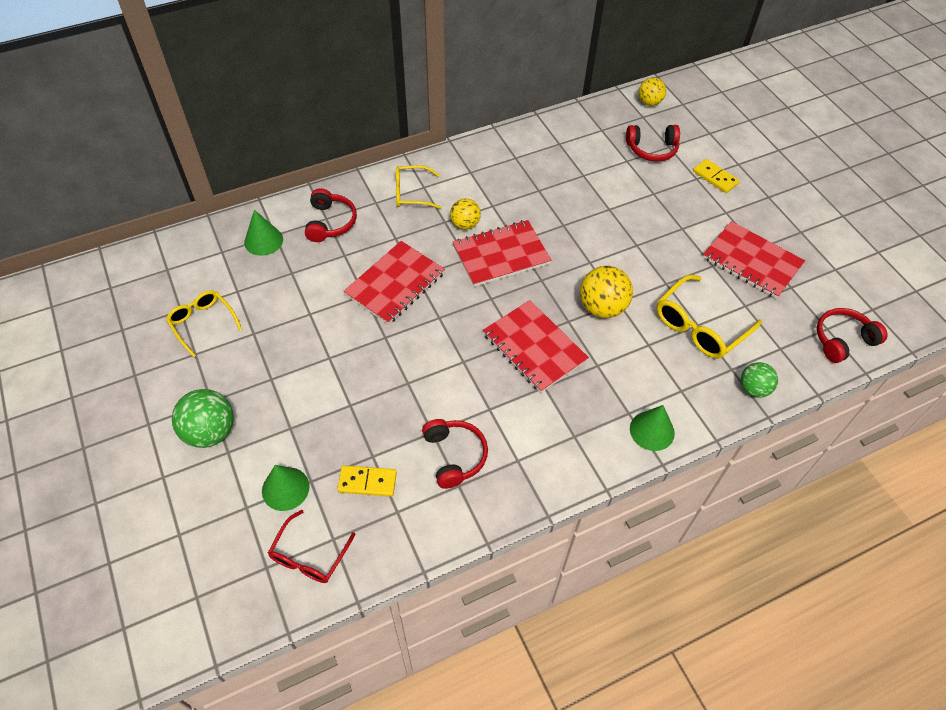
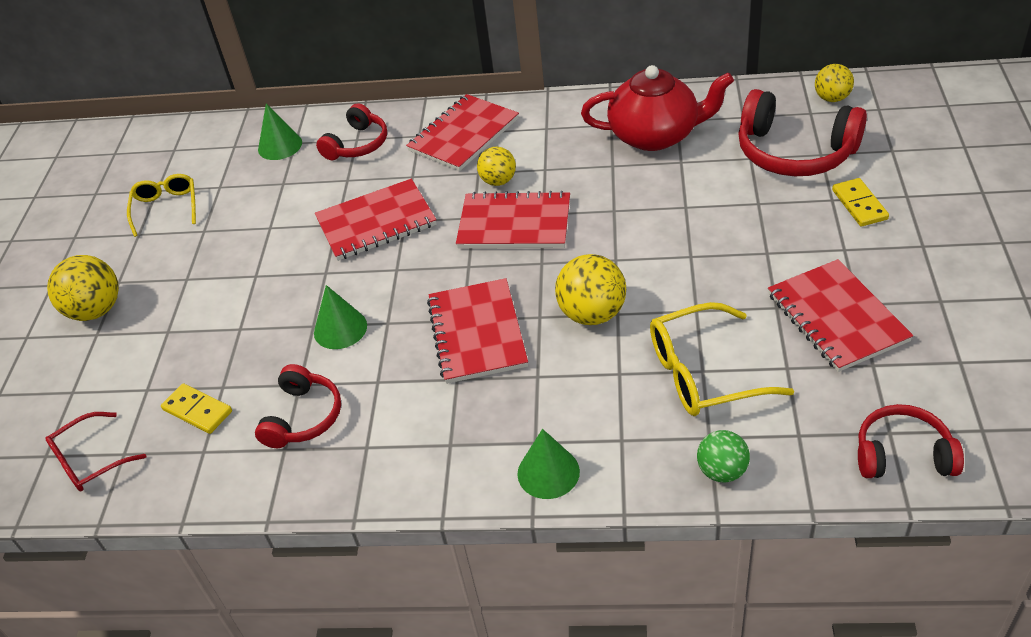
camera: 35 degrees right, 10 degrees down
green ball [172,389,234,448] -> yellow ball [47,255,119,321]
green cone [262,465,309,511] -> green cone moved to [314,285,367,349]
yellow glasses [396,165,441,209] -> red notebook [406,94,519,171]
red headphones [626,125,680,162] -> red headphones [738,89,867,176], size x1.64
none -> red teapot [581,65,734,151]

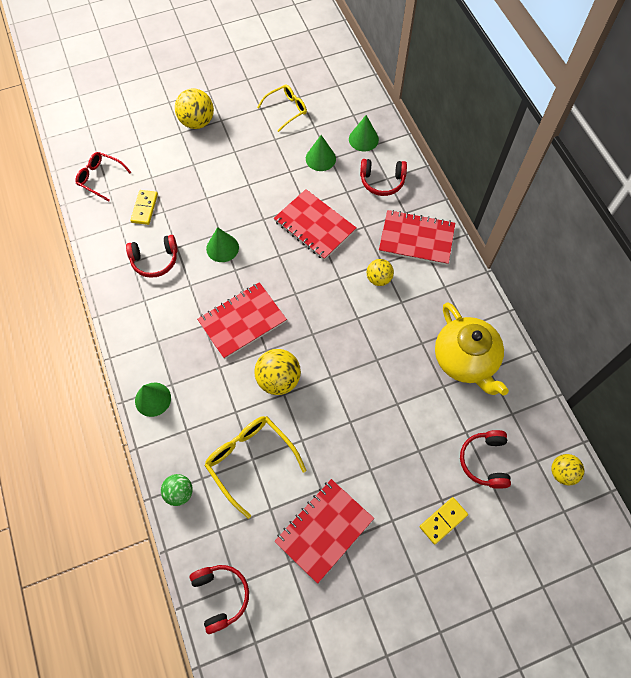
camera: 60 degrees right, 20 degrees up
red notebook [456,191,570,248] -> none
red teapot [581,65,734,151] -> yellow teapot [435,302,509,395]
red headphones [738,89,867,176] -> red headphones [460,430,511,489], size x0.61
none -> green cone [306,135,336,171]

